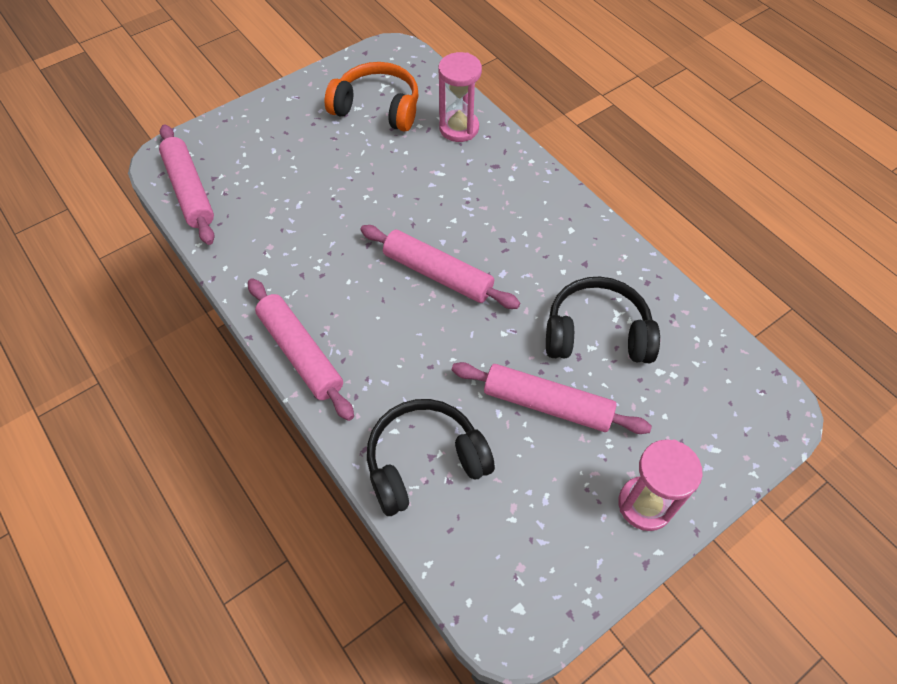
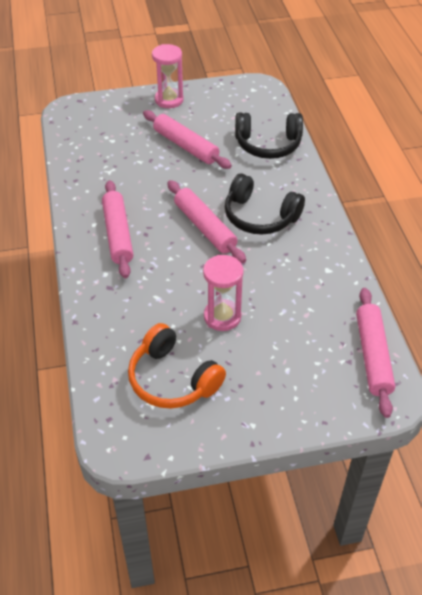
camera: 155 degrees left, 10 degrees down
pink rolling pin [248,278,354,421] -> pink rolling pin moved to [102,180,133,278]
pink hourglass [439,52,482,142] -> pink hourglass moved to [203,255,244,331]
black headphones [546,277,660,363] -> black headphones moved to [225,174,305,235]

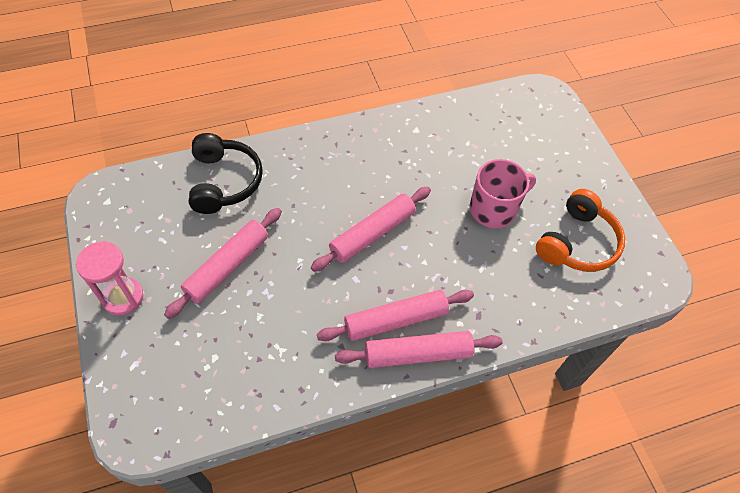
camera: 100 degrees left, 10 degrees up
pink hourglass [203,255,244,331] -> pink mug [470,159,536,228]
black headphones [225,174,305,235] -> none
pink rolling pin [356,288,395,418] -> pink rolling pin moved to [335,331,503,368]

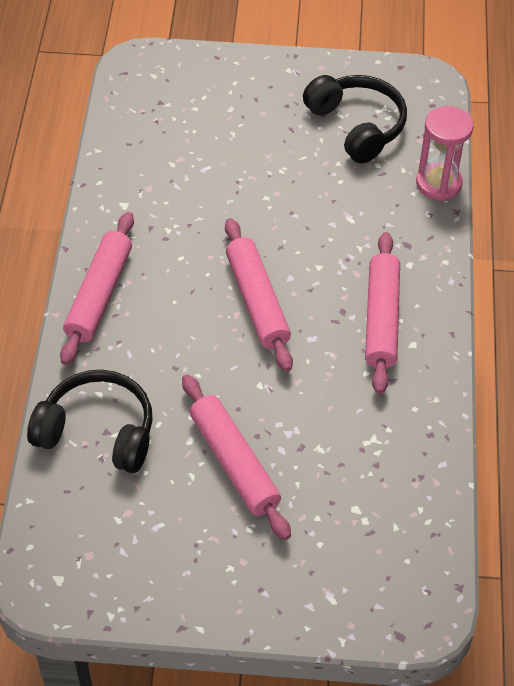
camera: 65 degrees left, 5 degrees down
pink hourglass [76,241,144,316] -> pink hourglass moved to [416,106,473,201]
pink rolling pin [335,331,503,368] -> pink rolling pin moved to [60,212,134,365]
pink mug [470,159,536,228] -> none
orange headphones [536,189,625,272] -> black headphones [303,75,407,163]

